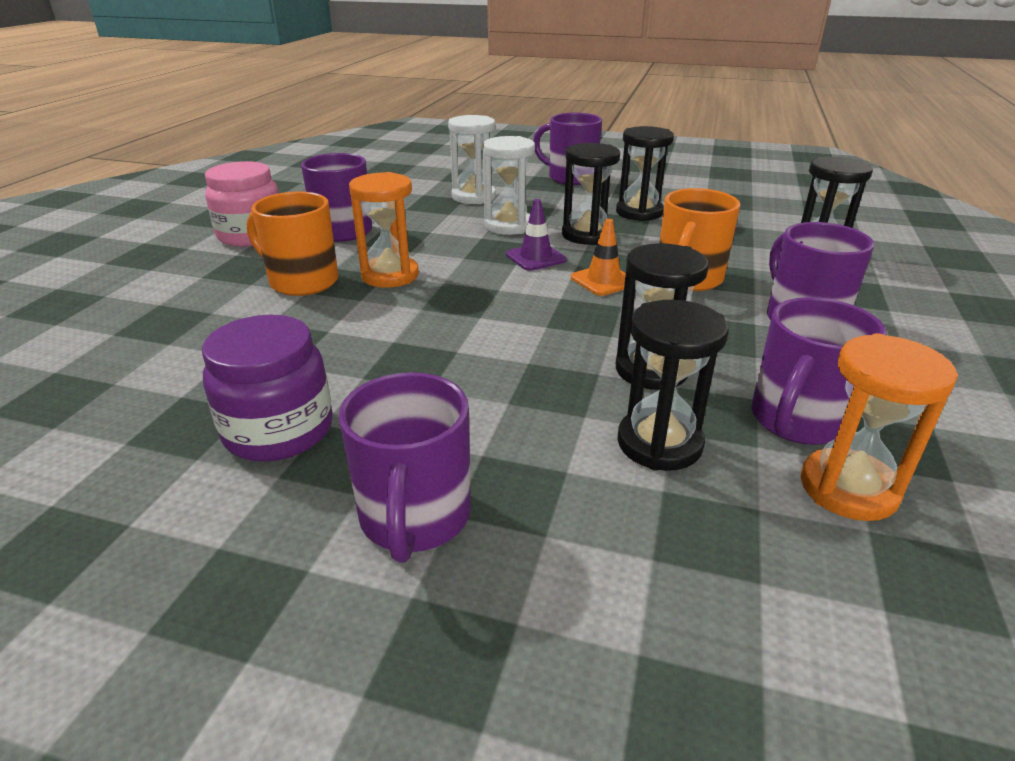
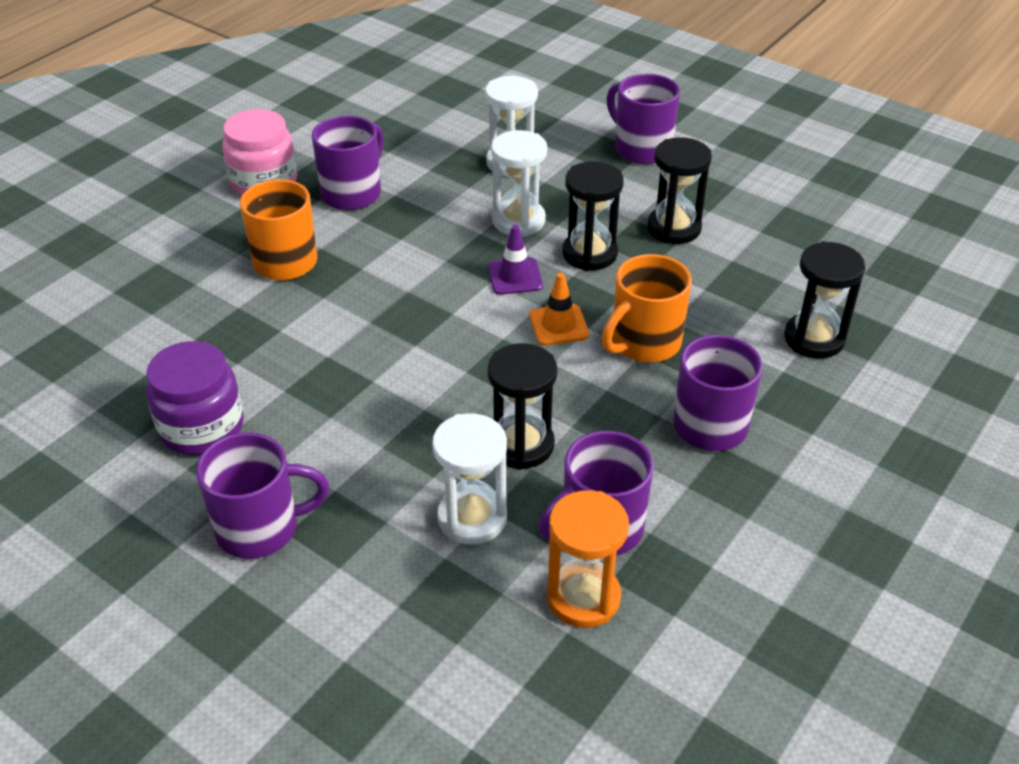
camera: 20 degrees right, 10 degrees up
purple mug [338,372,471,562] -> purple mug turned 120 degrees counterclockwise [196,432,329,559]
orange hourglass [349,172,419,288] -> none
black hourglass [617,300,729,471] -> white hourglass [432,413,507,545]

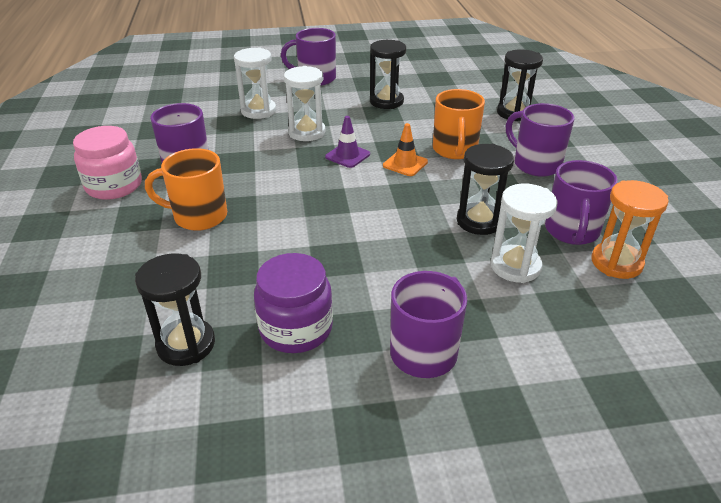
camera: 45 degrees left, 5 degrees down
black hourglass [563,161,624,271] -> black hourglass moved to [135,253,215,366]

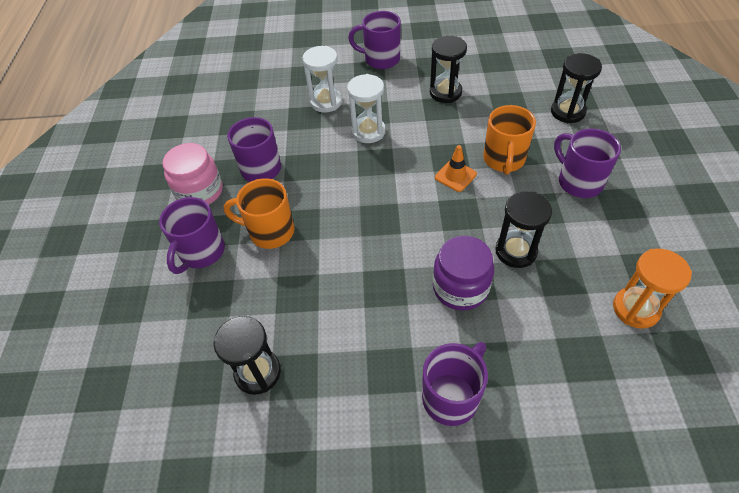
camera: 10 degrees right, 15 degrees up
purple jar [254,253,333,353] -> purple jar moved to [433,236,494,311]
purple traffic cone [325,116,370,168] -> none
white hourglass [491,184,558,283] -> none
purple mug [545,160,618,245] -> purple mug moved to [159,197,225,274]

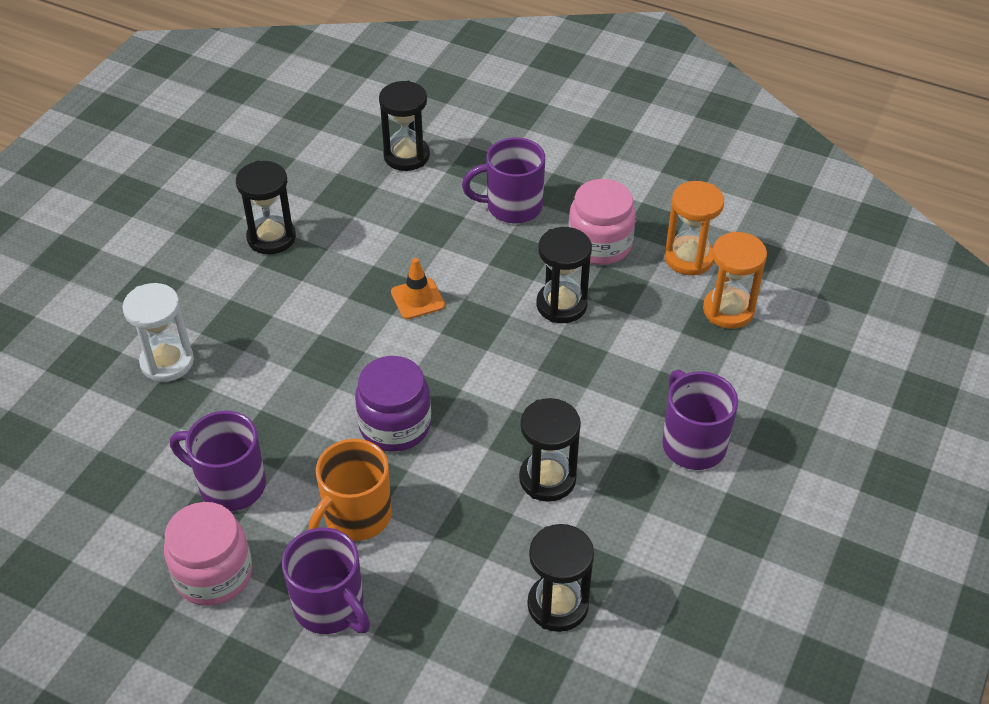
camera: 65 degrees left, 5 degrees down
white hourglass [347,74,386,143] -> none
purple mug [348,11,401,69] -> none
purple jar [433,236,494,311] -> purple jar moved to [355,356,431,452]
orange mug [483,105,536,175] -> none
none -> black hourglass [519,398,581,502]
none -> pink jar [568,179,636,265]
none -> orange hourglass [703,231,767,329]

